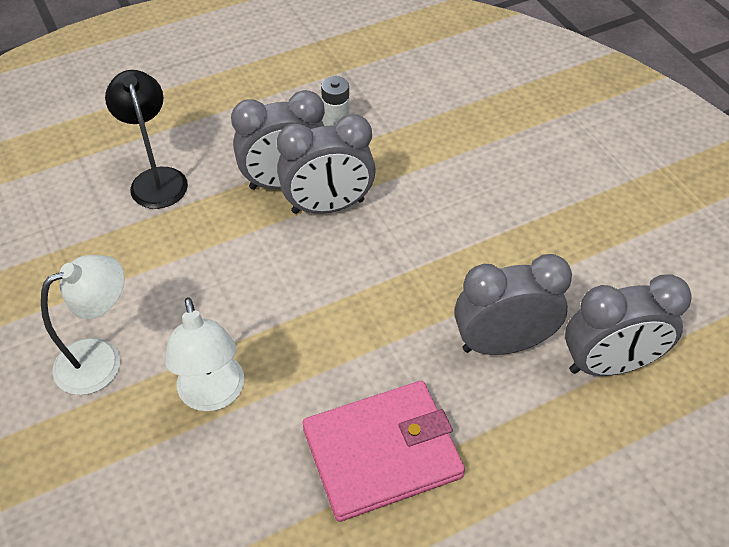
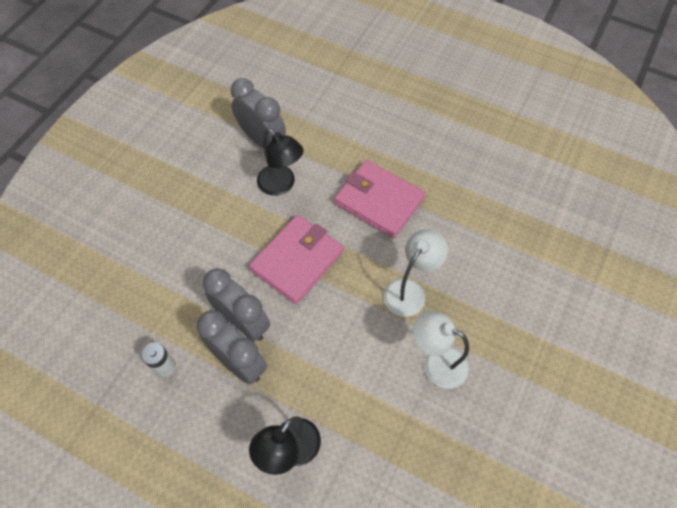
camera: 125 degrees left, 10 degrees up
grey clock [455,254,572,355] -> black lamp [257,128,304,196]
none -> pink wallet [249,215,344,304]

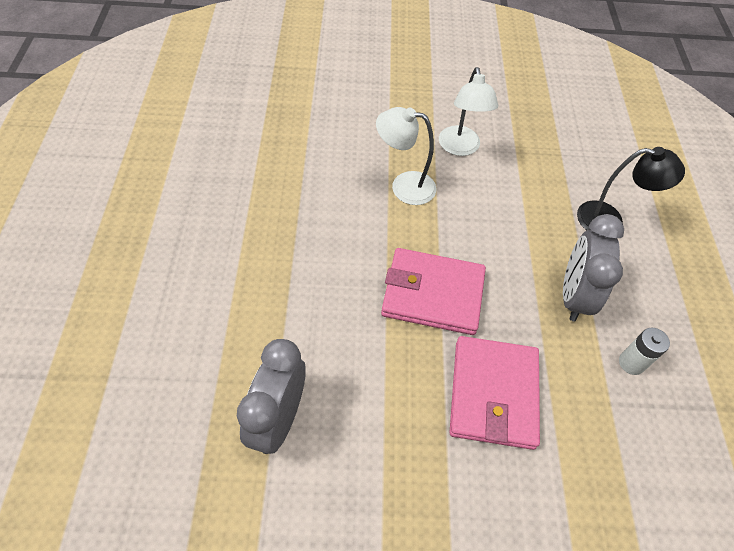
camera: 120 degrees left, 5 degrees down
grey clock [203,268,270,342] -> none
black lamp [257,128,304,196] -> none
pink wallet [334,160,425,238] -> pink wallet moved to [449,336,540,450]

